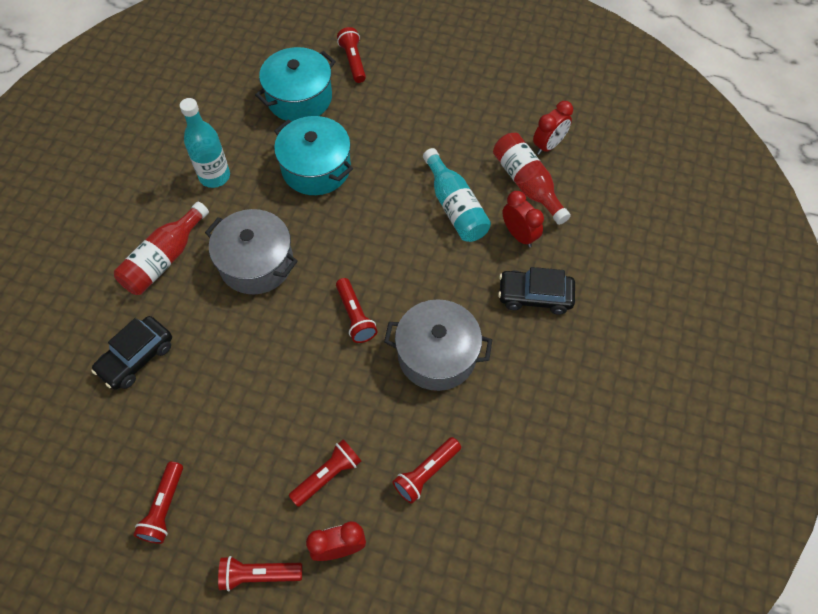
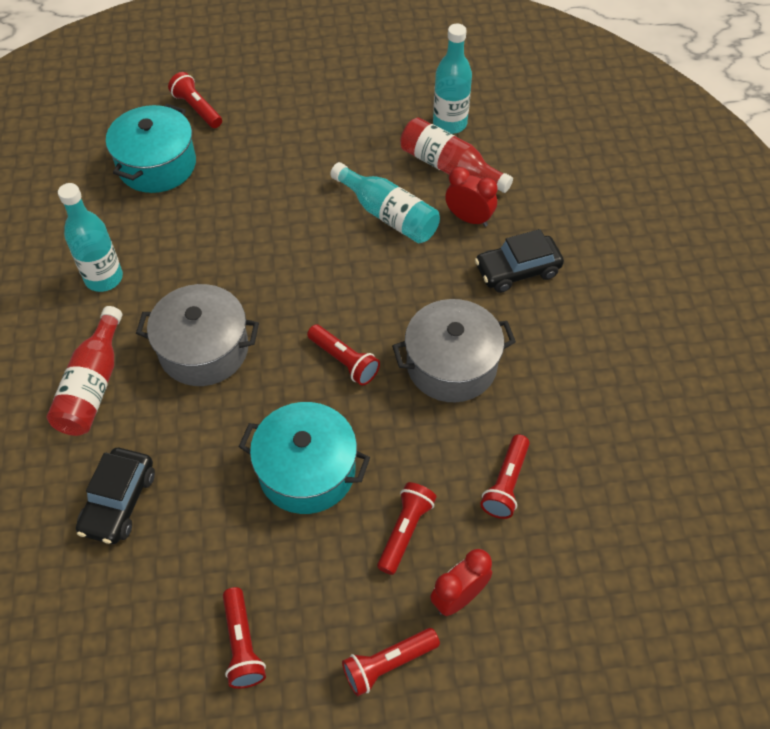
camera: 25 degrees left, 5 degrees down
turquoise pot [274,116,353,195] -> turquoise pot moved to [239,402,370,514]
red clock [533,101,573,155] -> turquoise bottle [433,24,472,134]

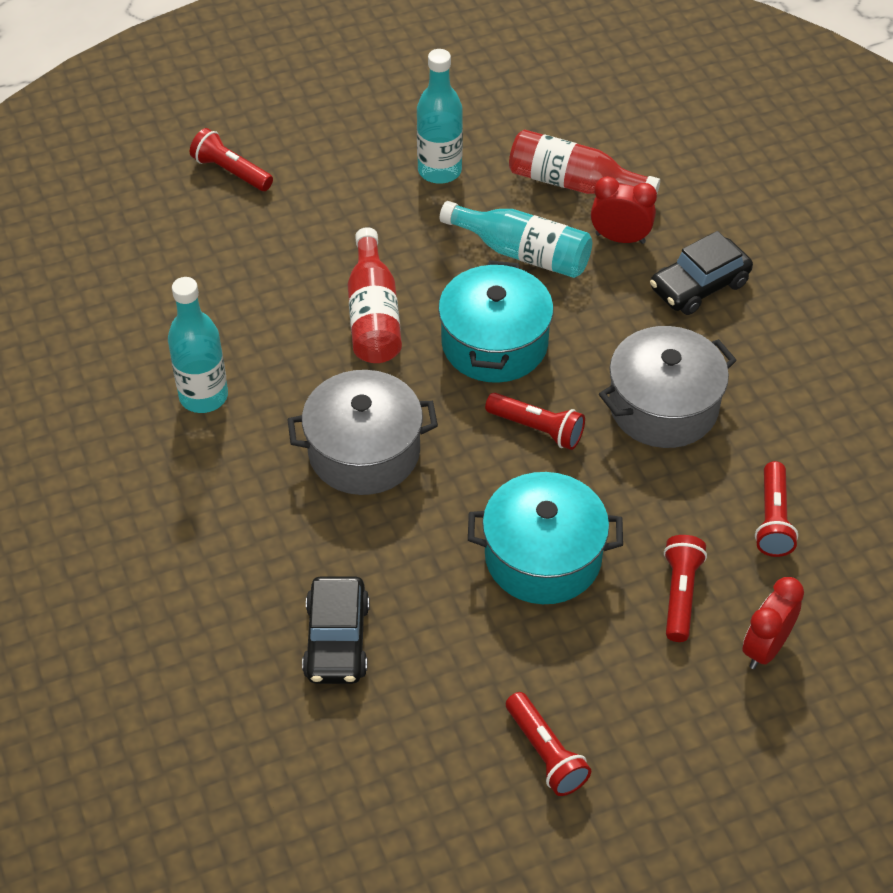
camera: 15 degrees left, 5 degrees down
red bottle [46,306,122,436] -> red bottle moved to [348,227,402,363]
turquoise pot [106,103,196,193] -> turquoise pot moved to [438,260,554,383]
red flashlight [342,628,440,696] -> none
turquoise bottle [433,24,472,134] -> turquoise bottle moved to [417,49,463,184]

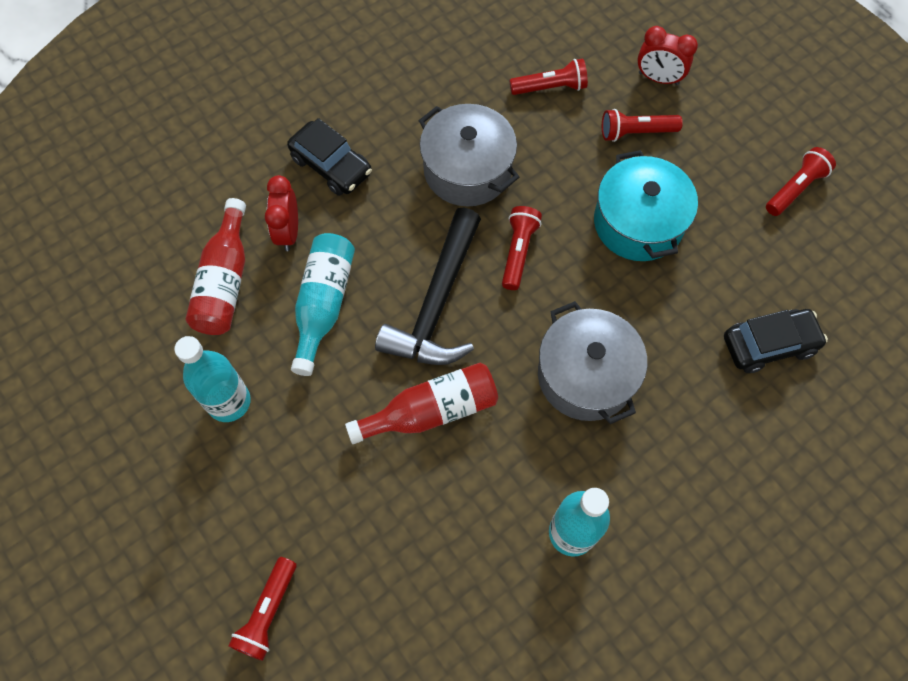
camera: 105 degrees left, 15 degrees up
turquoise pot [438,260,554,383] -> black hammer [375,208,481,365]

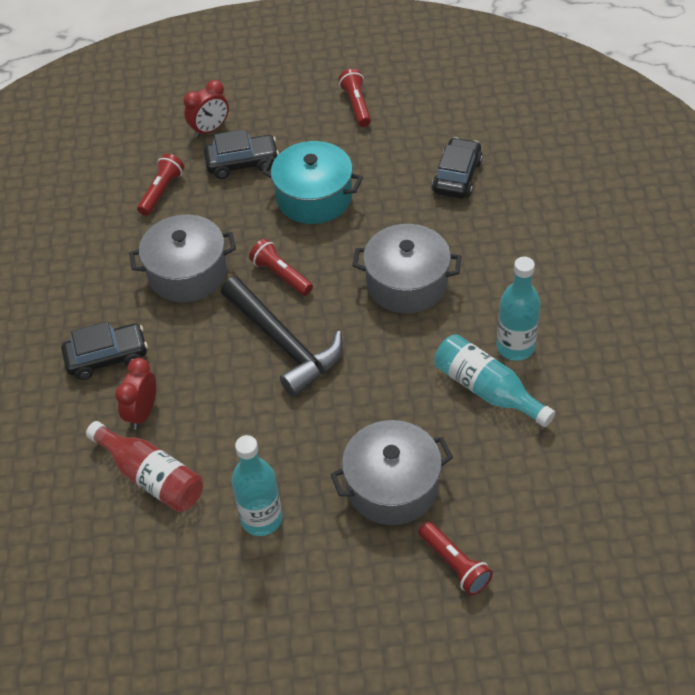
camera: 55 degrees left, 15 degrees down
red clock [265,175,298,251] -> red clock turned 75 degrees clockwise [115,358,156,430]
turquoise bottle [291,233,355,376] -> turquoise bottle moved to [434,334,555,427]
red bottle [345,363,498,444] -> none
red flashlight [602,109,683,142] -> black car [204,129,279,179]
none -> grey pot [330,420,453,525]

